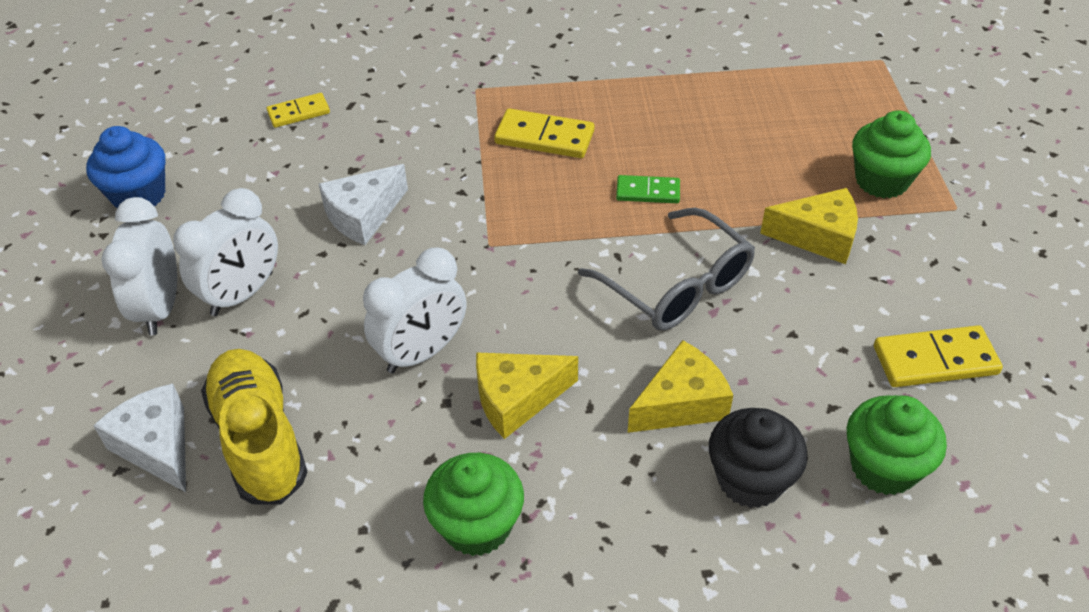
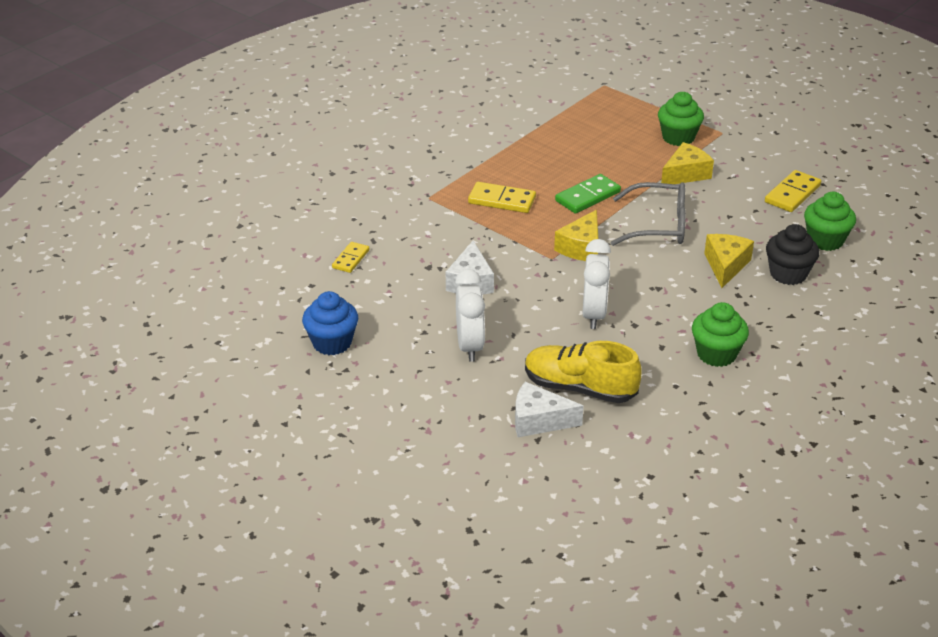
camera: 45 degrees left, 10 degrees down
white clock [101,197,177,335] -> none
yellow cheese [476,352,578,439] -> yellow cheese moved to [554,210,598,261]
yellow domino [494,109,594,158] -> yellow domino turned 45 degrees clockwise [468,182,536,213]
green domino [616,175,680,203] -> green domino [555,174,621,214], size x1.55

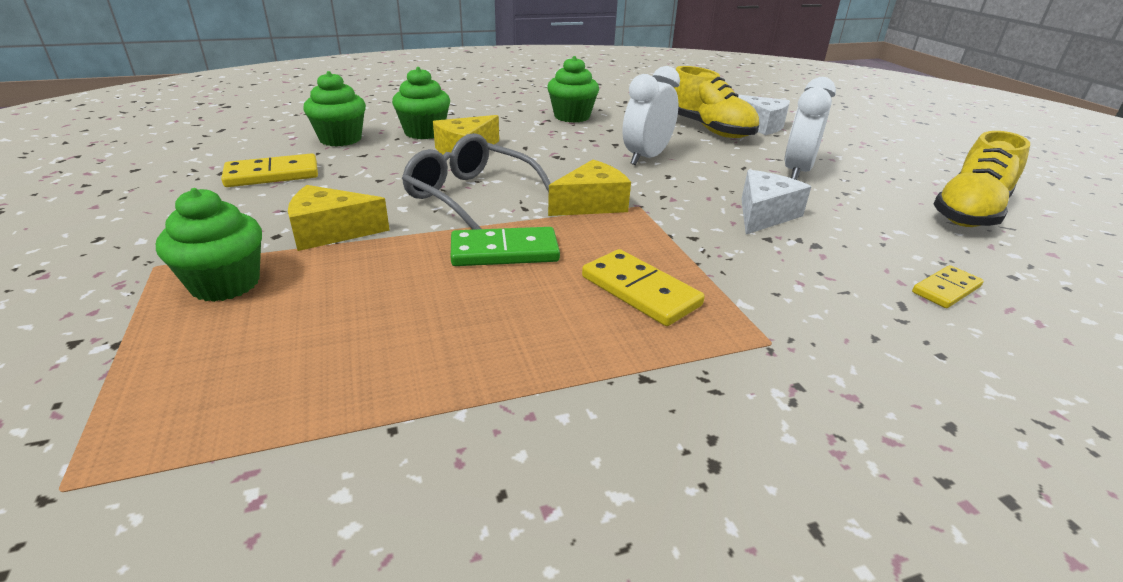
camera: 150 degrees left, 5 degrees down
blue cupcake [302,291,358,355] -> yellow shoe [934,131,1030,227]
black cupcake [766,224,819,285] -> green cupcake [392,67,450,139]

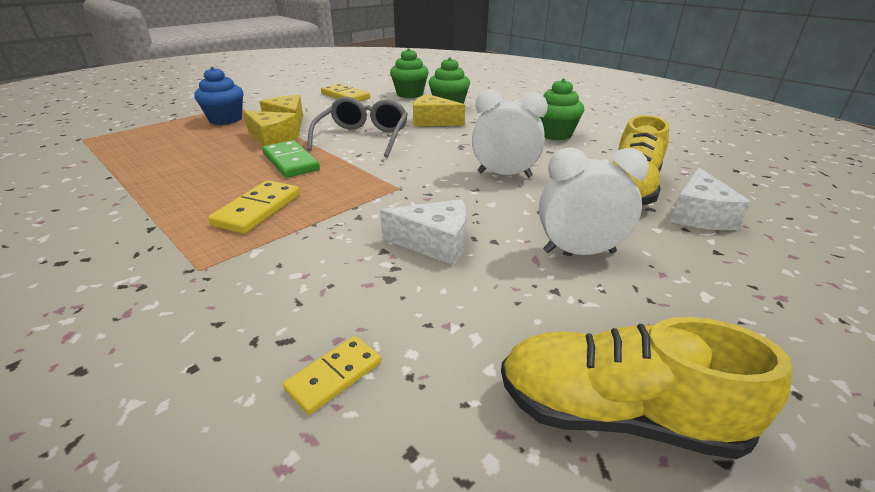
camera: 65 degrees right, 0 degrees up
green cupcake [156,188,262,302] -> blue cupcake [194,67,243,125]
yellow cheese [548,160,631,216] -> yellow cheese moved to [243,111,300,146]
yellow domino [912,265,984,308] -> yellow domino turned 75 degrees counterclockwise [283,336,381,415]

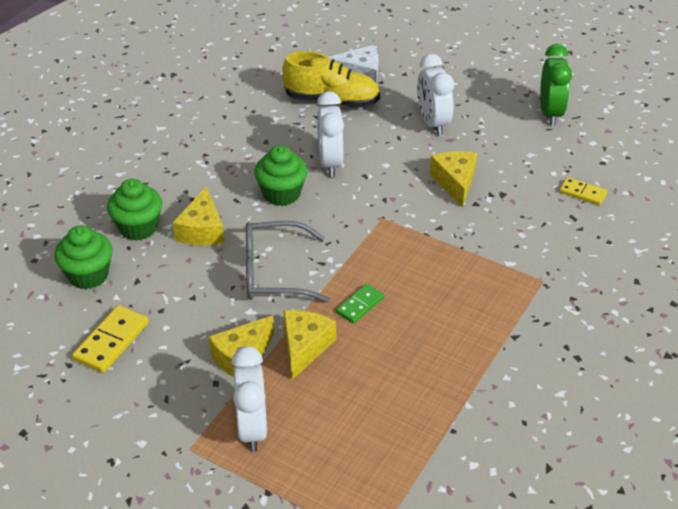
camera: 105 degrees left, 10 degrees up
blue cupcake [194,67,243,125] -> white clock [232,346,267,452]
yellow domino [208,180,300,234] -> none
green domino [262,140,320,178] -> green domino [336,284,384,324], size x0.64
white cheese [380,199,466,265] -> yellow cheese [429,151,477,208]
yellow shoe [501,317,792,459] -> green clock [540,44,572,126]
green cupcake [539,78,584,140] -> green cupcake moved to [254,145,307,206]

